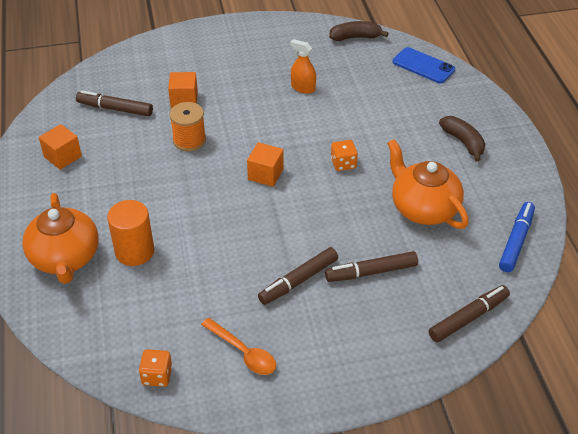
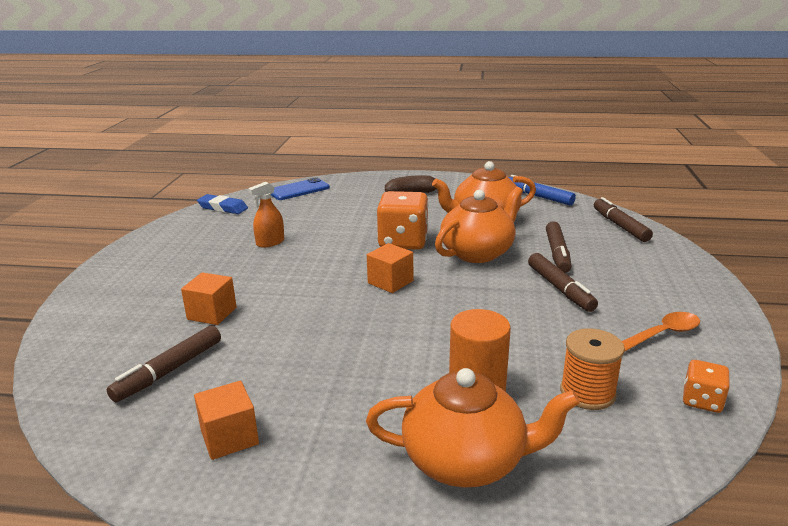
camera: 70 degrees left, 20 degrees down
orange spool [170,102,206,151] -> orange spool moved to [560,328,625,410]
brown banana [329,21,389,41] -> blue eraser [197,194,248,214]
orange dice [331,140,358,171] -> orange dice [377,191,429,250], size x1.94
none -> orange teapot [435,187,523,263]

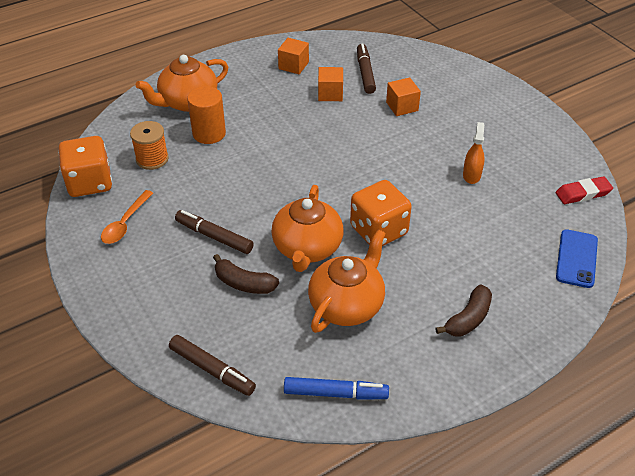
camera: 140 degrees right, 20 degrees up
blue eraser [197,194,248,214] -> red eraser [556,176,613,204]
orange cube [367,243,413,293] -> orange cube moved to [318,67,343,101]
brown marker [546,221,572,273] -> brown banana [213,254,279,294]
orange dice [683,360,730,413] -> orange dice [58,136,112,197], size x1.94

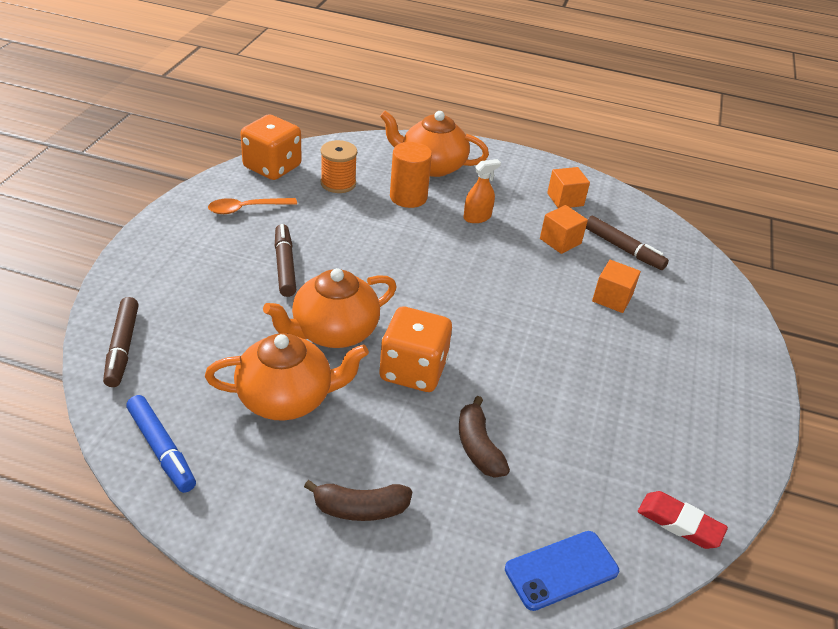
camera: 45 degrees right, 5 degrees down
brown banana [213,254,279,294] -> brown banana moved to [459,396,510,478]
brown marker [357,43,376,94] -> brown marker turned 90 degrees clockwise [586,216,669,270]
orange spray bottle [463,122,485,184] -> orange spray bottle moved to [464,159,501,223]

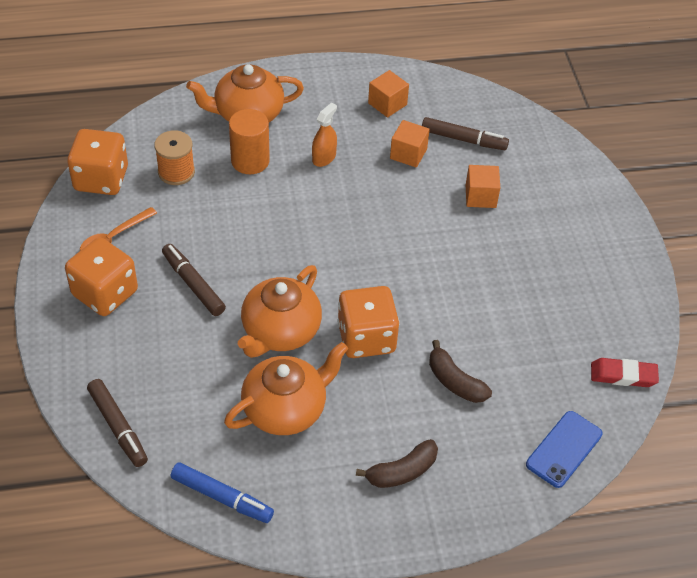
camera: 25 degrees left, 10 degrees up
none -> orange dice [65,238,138,316]

